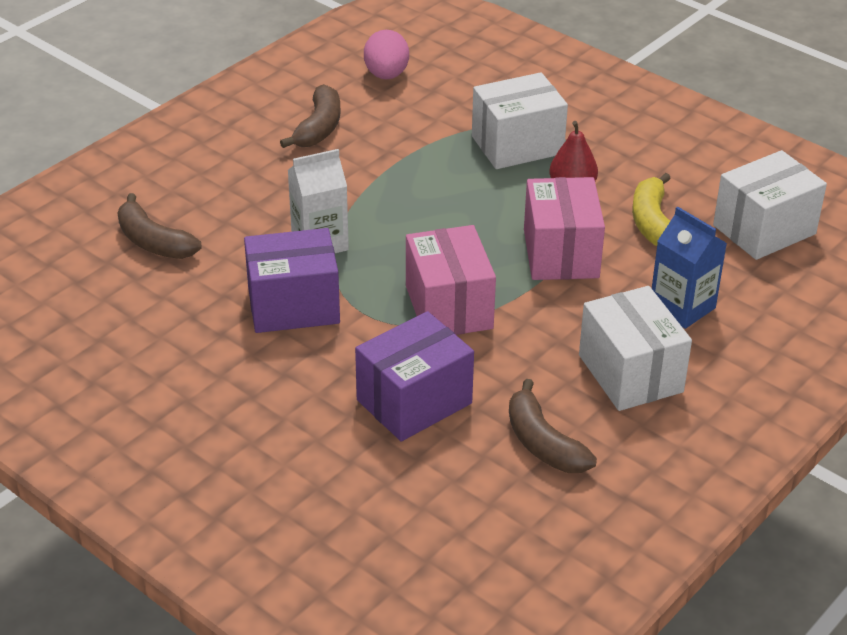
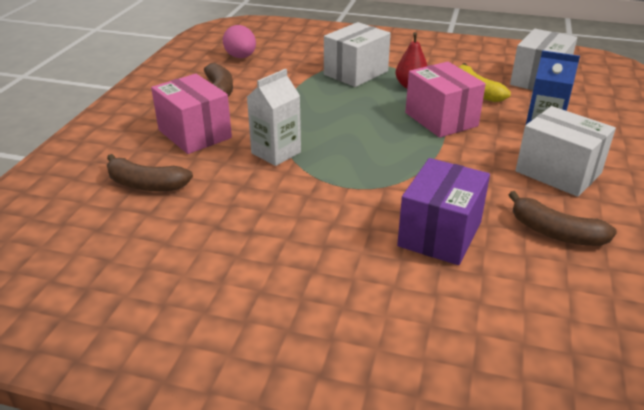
camera: 25 degrees left, 5 degrees down
purple box [244,228,340,333] -> none
pink box [406,225,496,335] -> pink box moved to [151,74,232,154]

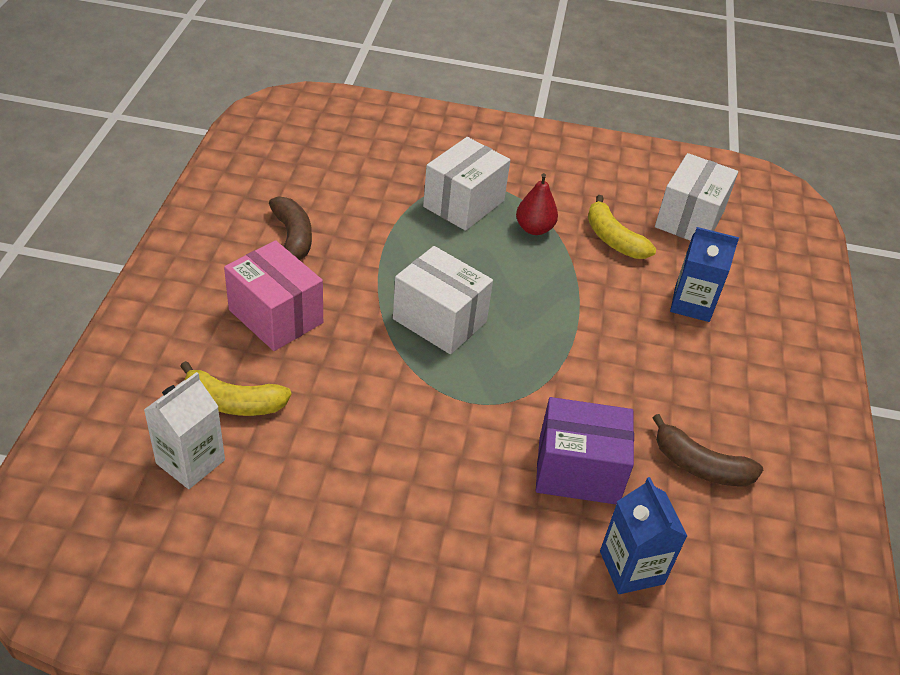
camera: 10 degrees left, 10 degrees up
brown banana [107,154,193,191] -> yellow banana [180,361,292,416]
pink egg [223,25,256,58] -> none
white carton [247,69,301,166] -> white carton moved to [144,372,225,489]
purple box [397,158,490,265] -> purple box turned 75 degrees clockwise [536,397,634,504]
pink box [405,62,486,138] -> none
white box [515,106,616,197] -> white box moved to [393,246,493,354]
none -> blue carton [600,477,687,594]

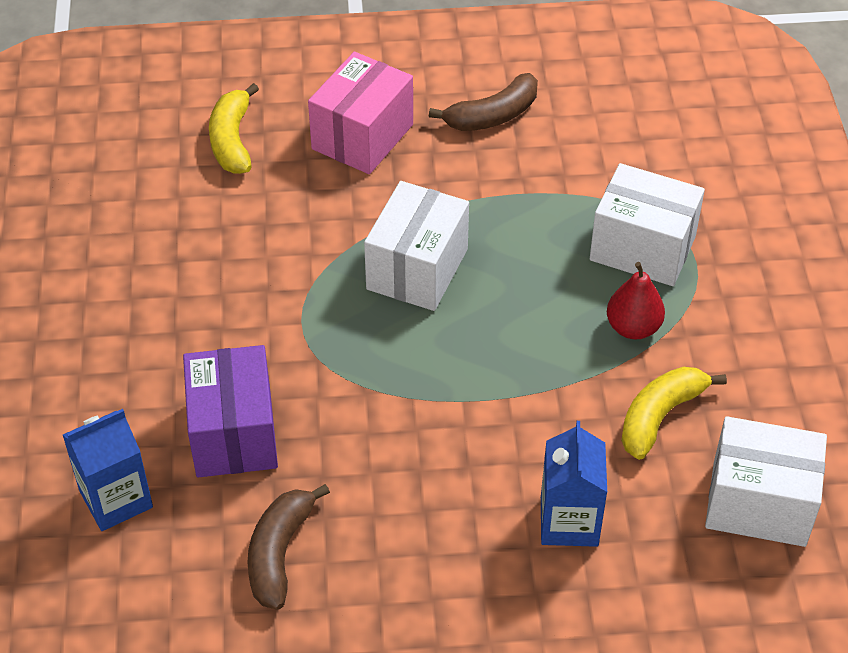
camera: 80 degrees right, 5 degrees up
white carton [144,372,225,489] -> none

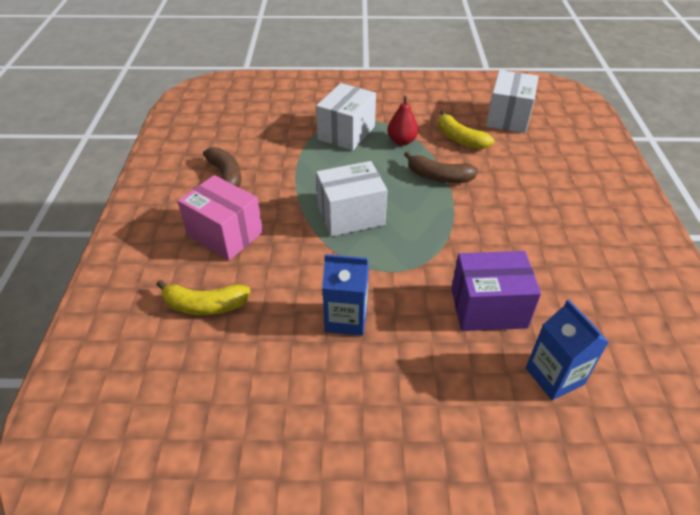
camera: 85 degrees left, 5 degrees down
brown banana [247,484,330,610] -> brown banana moved to [404,151,478,183]
white box [364,181,469,311] -> white box turned 45 degrees counterclockwise [316,161,387,237]
blue carton [541,421,607,547] -> blue carton moved to [322,254,369,336]

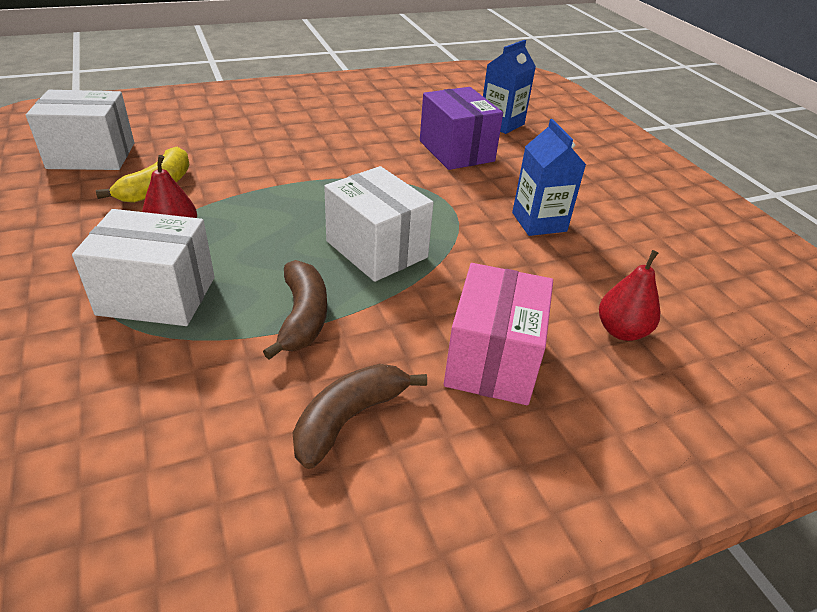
camera: 115 degrees left, 5 degrees down
yellow banana [156,280,250,315] -> red pear [599,250,660,341]
brown banana [404,151,478,183] -> brown banana moved to [263,260,327,360]

